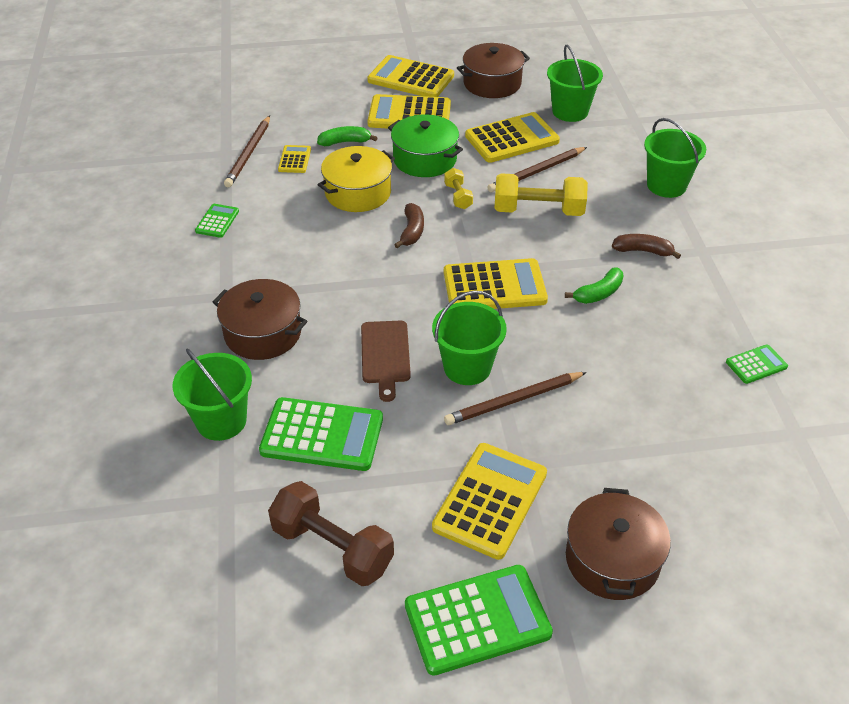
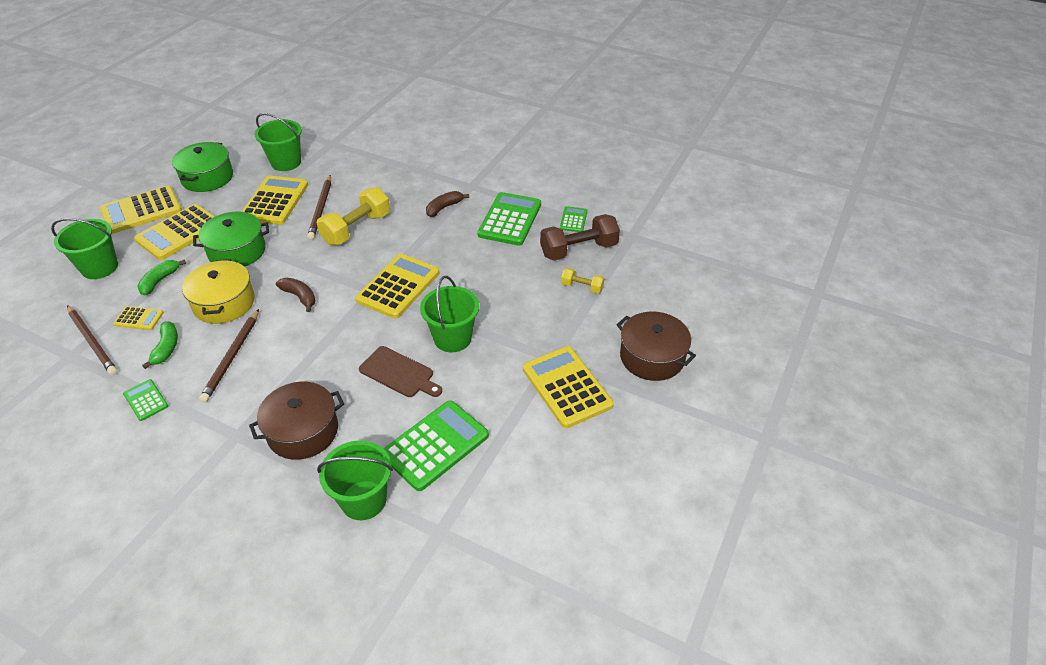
camera: 55 degrees left, 0 degrees up
brown dumbbell [268,481,394,586] -> brown dumbbell moved to [540,214,620,261]
yellow calculator [278,145,311,173] -> yellow calculator turned 150 degrees clockwise [113,306,164,330]
green calculator [405,565,553,676] -> green calculator moved to [477,192,541,246]
yellow dumbbell [444,168,473,209] -> yellow dumbbell moved to [561,268,604,294]
brown pencil [444,372,587,425] -> brown pencil moved to [199,309,259,403]
brown pot [457,43,530,98] -> green pot [172,142,233,192]
green banana [565,267,624,304] -> green banana moved to [142,321,178,369]
green bucket [644,118,706,198] -> green bucket moved to [51,218,118,279]

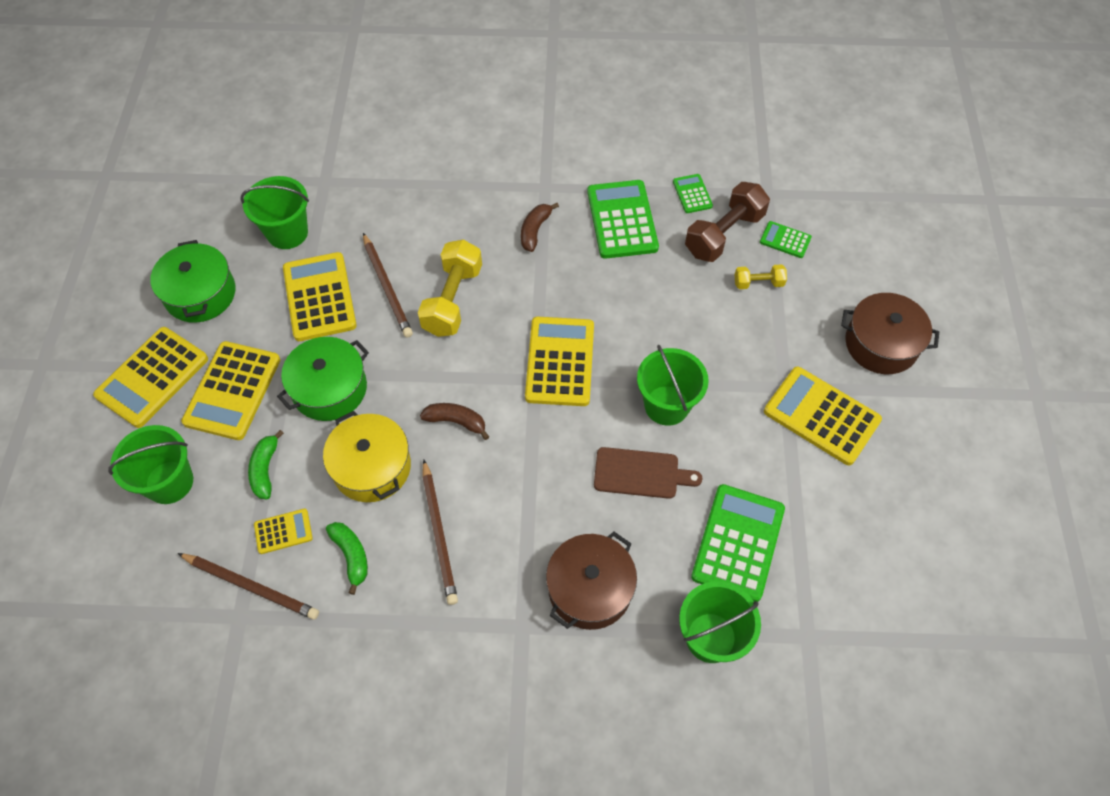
camera: 25 degrees left, 15 degrees up
green calculator [123,379,168,421] -> green calculator moved to [760,221,812,258]

